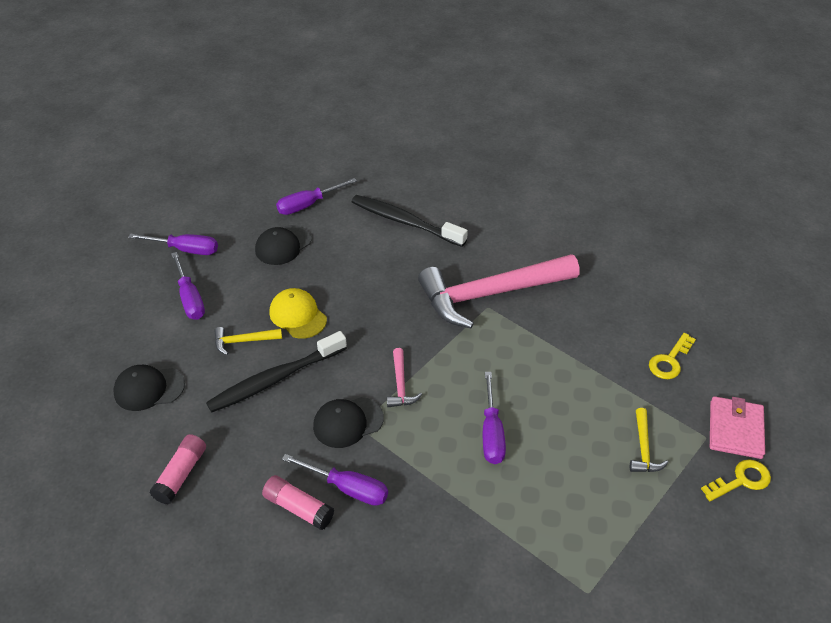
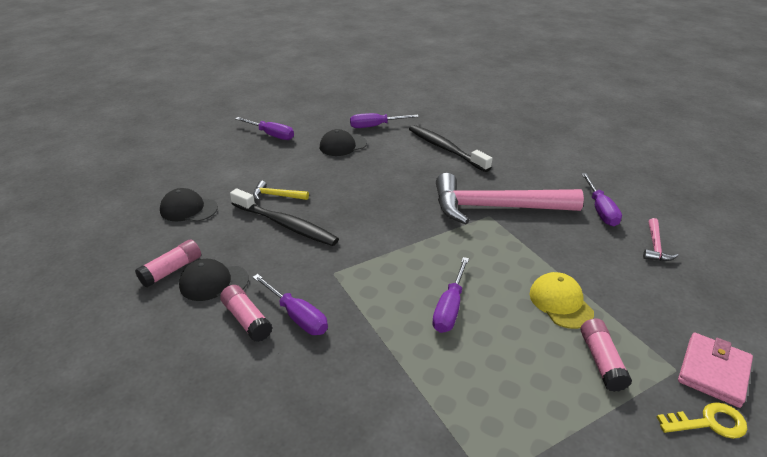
camera: 20 degrees right, 10 degrees down
purple screwdriver [171,252,205,320] -> purple screwdriver moved to [581,173,622,226]
black toothbrush [206,331,347,412] -> black toothbrush turned 135 degrees counterclockwise [230,188,339,246]
yellow cap [269,288,327,339] -> yellow cap moved to [529,272,594,329]
black cap [313,397,384,448] -> black cap moved to [179,259,249,301]
pink hammer [387,348,422,407] -> pink hammer moved to [643,218,679,261]
yellow hammer [630,408,668,472] -> pink glue stick [581,318,632,392]
yellow key [649,333,696,379] -> none

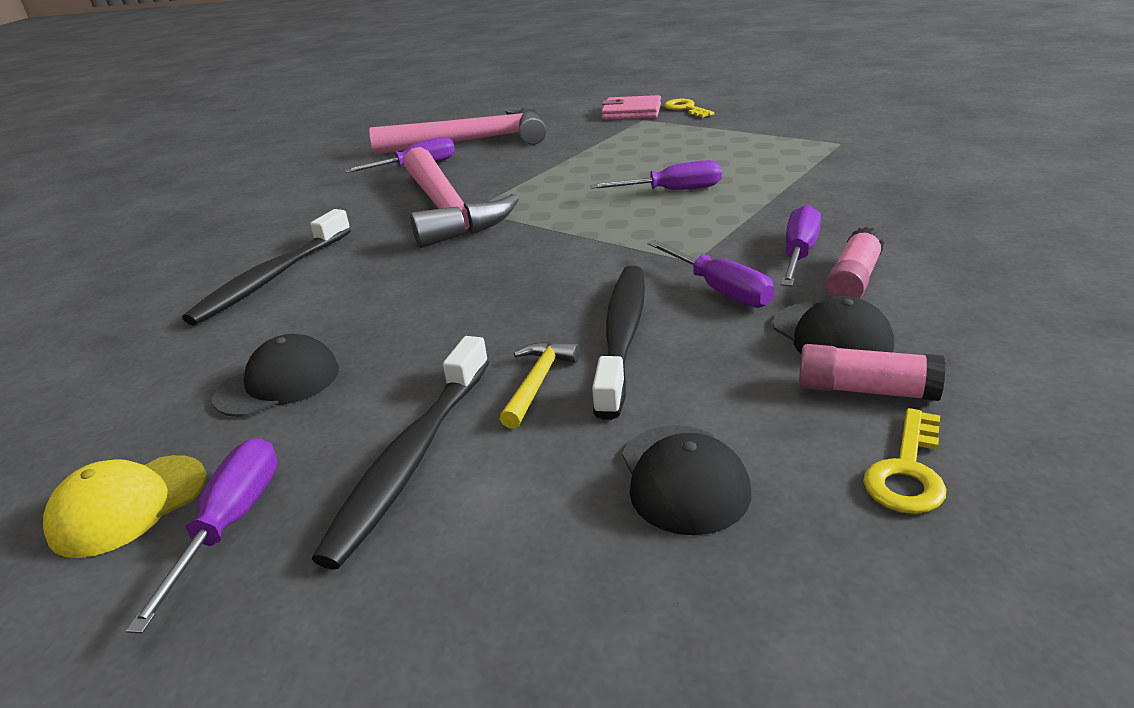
camera: 110 degrees left, 5 degrees down
yellow hammer [253,180,309,200] -> yellow hammer turned 150 degrees counterclockwise [500,341,580,429]
black cap [320,129,367,156] -> black cap turned 75 degrees counterclockwise [212,334,339,417]
purple screwdriver [350,113,419,128] -> purple screwdriver moved to [647,240,775,308]
yellow cap [529,272,594,329] -> yellow cap moved to [43,455,206,558]
pink glue stick [581,318,632,392] -> none
pink hammer [643,218,679,261] -> pink hammer [369,106,546,155], size x2.47
none -> black toothbrush [312,336,489,570]
none -> yellow key [863,408,946,514]

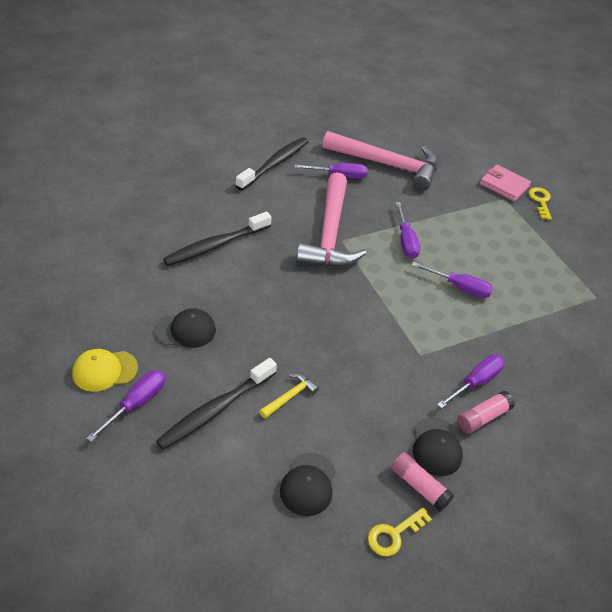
camera: 20 degrees right, 15 degrees up
black toothbrush [592,266,645,420] -> black toothbrush moved to [235,137,309,190]
purple screwdriver [647,240,775,308] -> purple screwdriver moved to [396,202,420,259]

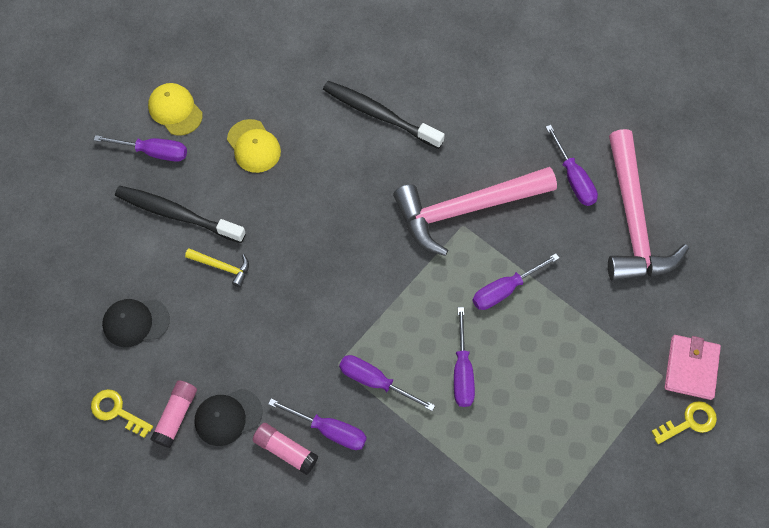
camera: 70 degrees right, 20 degrees up
black cap [154,308,216,348] -> yellow cap [227,119,281,173]
black toothbrush [235,137,309,190] -> none
none -> purple screwdriver [339,355,435,411]

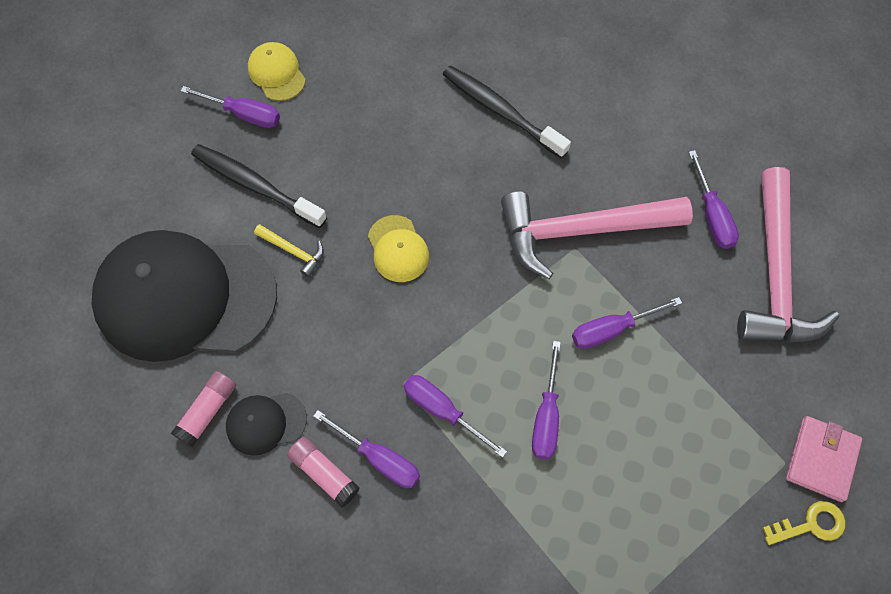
camera: 10 degrees right, 0 degrees up
yellow key [91,389,153,438] -> none
black cap [102,299,170,347] -> black cap [92,230,277,362], size x2.38
yellow cap [227,119,281,173] -> yellow cap moved to [368,215,429,282]

